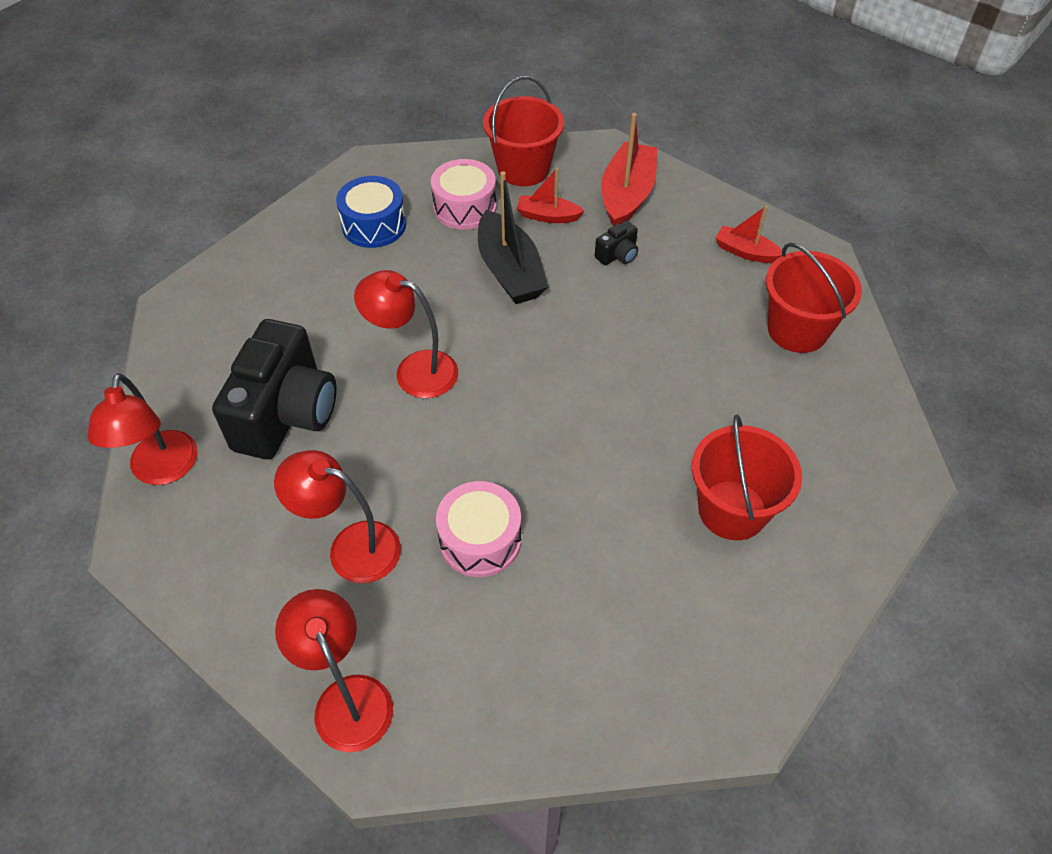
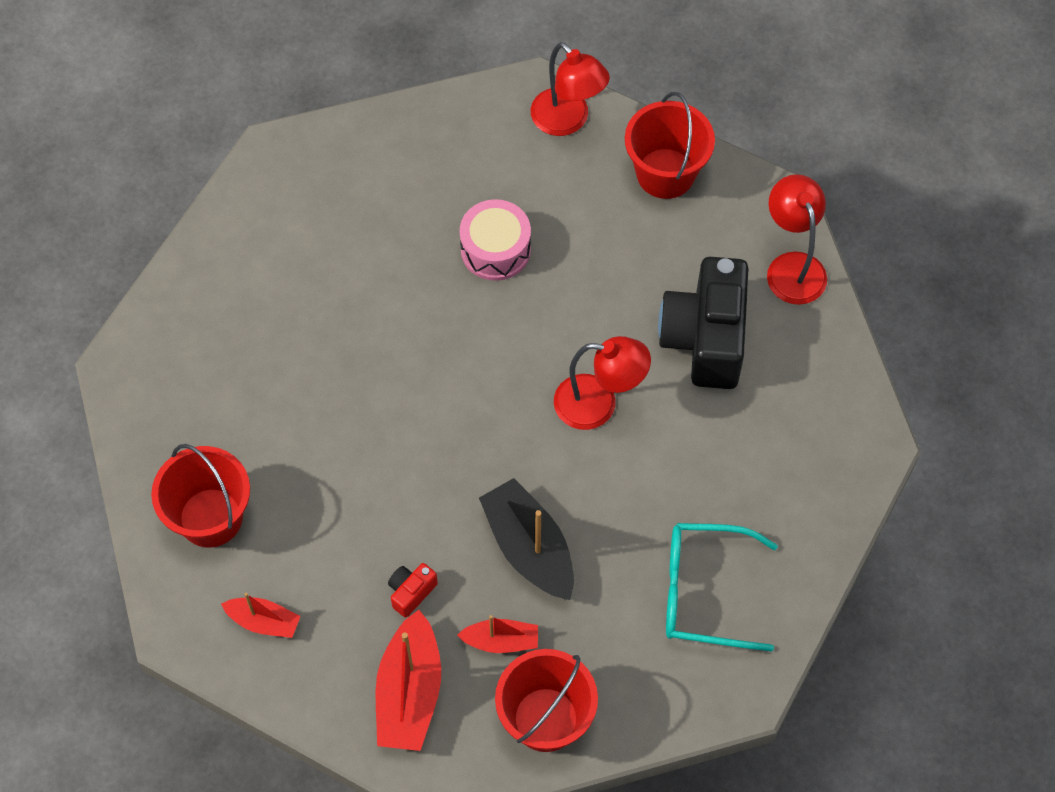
camera: 170 degrees right, 10 degrees up
red lamp [274,450,401,583] -> none
blue drum [336,176,406,248] -> turquoise glasses [666,523,778,652]
pink drum [431,159,496,230] -> none
black camera [595,221,638,265] -> red camera [388,563,438,618]
red bucket [692,414,802,540] -> red bucket moved to [625,92,715,199]

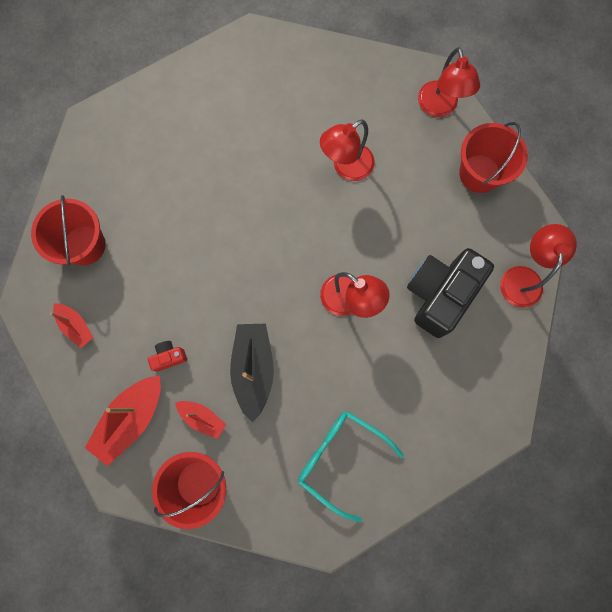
camera: 30 degrees right, 15 degrees up
pink drum [460,199,531,281] -> red lamp [320,119,375,181]

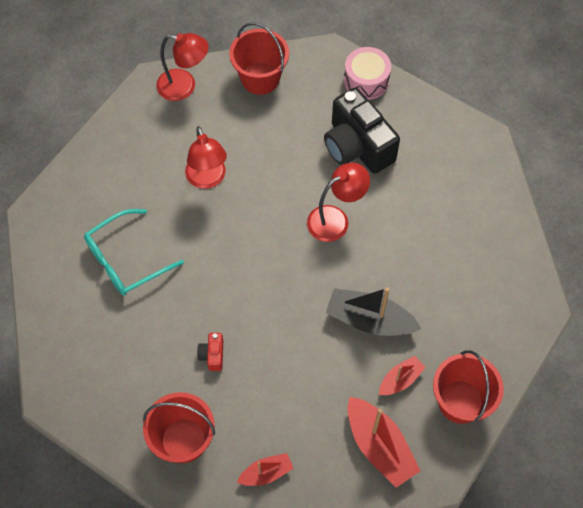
camera: 70 degrees left, 15 degrees down
red camera [148,341,187,372] -> red camera moved to [197,333,223,371]
turquoise glasses [298,411,404,522] -> turquoise glasses moved to [84,209,184,295]
red lamp [500,224,577,308] -> pink drum [344,47,391,100]

